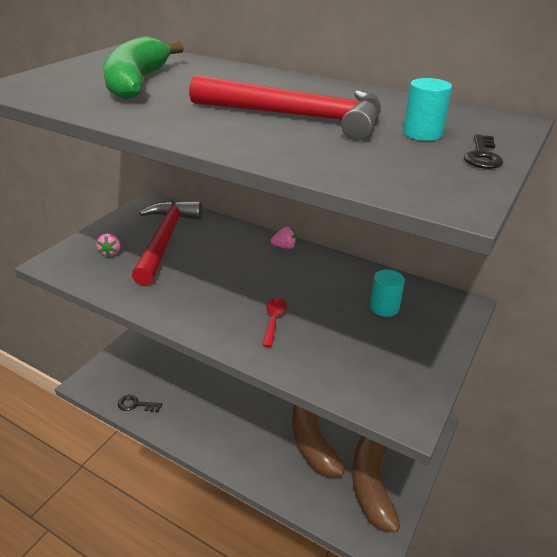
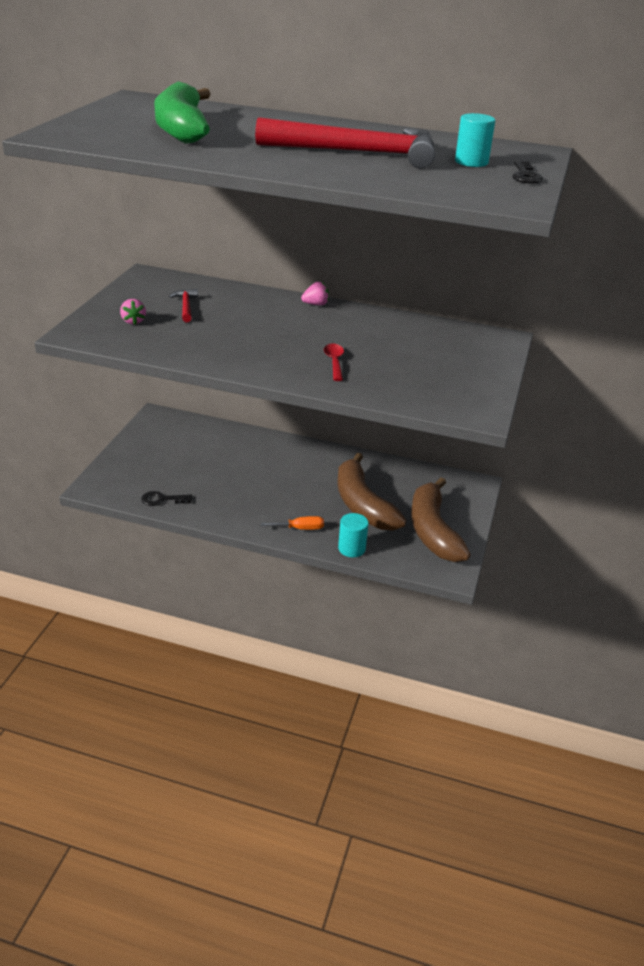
camera: 15 degrees left, 0 degrees up
red hammer [132,200,202,285] -> red hammer [169,289,198,322], size x0.42
turquoise cylinder [370,269,405,317] -> turquoise cylinder moved to [338,513,369,557]
none -> orange screwdriver [261,516,324,530]

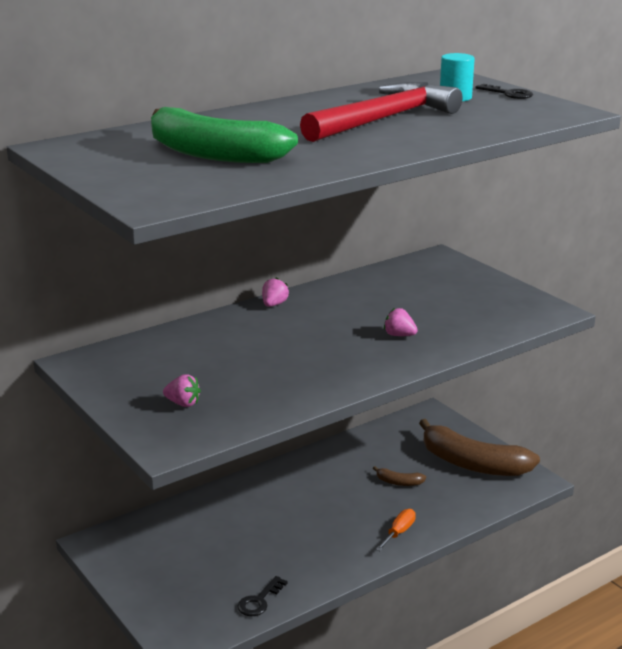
camera: 50 degrees left, 10 degrees down
red hammer [169,289,198,322] -> none
red spoon [324,343,344,381] -> pink strawberry [384,308,418,336]
brown banana [337,453,407,531] -> brown banana [373,466,426,486], size x0.41
turquoise cylinder [338,513,369,557] -> none

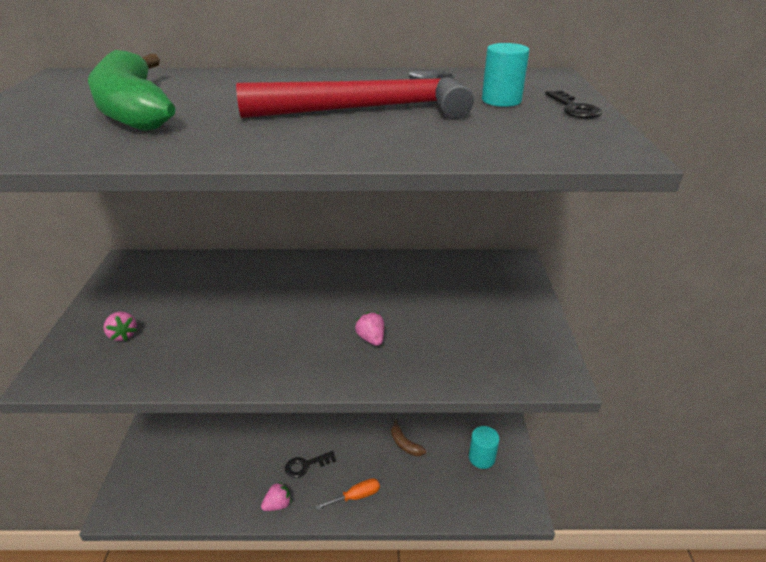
camera: 35 degrees right, 10 degrees up
black key [238,576,288,616] -> black key moved to [285,451,336,478]
pink strawberry [262,277,289,307] -> pink strawberry moved to [261,482,291,511]
brown banana [419,419,540,476] -> turquoise cylinder [469,426,500,469]

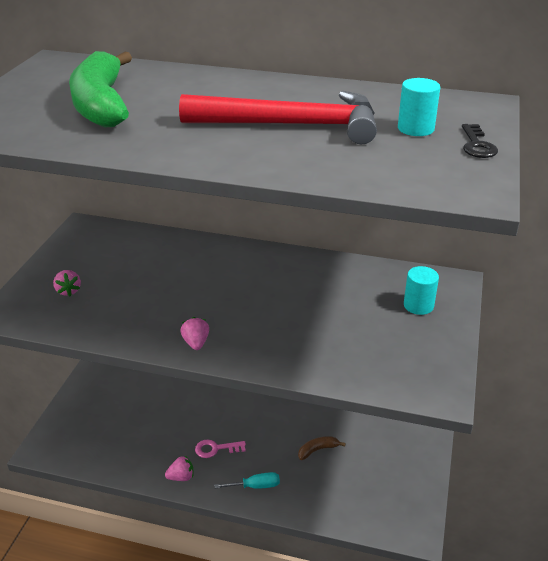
camera: 15 degrees right, 0 degrees up
black key [285,451,336,478] -> pink key [195,439,246,458]
orange screwdriver [316,478,380,510] -> turquoise screwdriver [214,472,280,489]
pink strawberry [355,312,384,346] -> pink strawberry moved to [180,317,209,350]
brown banana [391,420,426,456] -> brown banana turned 90 degrees clockwise [298,436,346,460]
turquoise cylinder [469,426,500,469] -> turquoise cylinder moved to [404,266,439,315]

